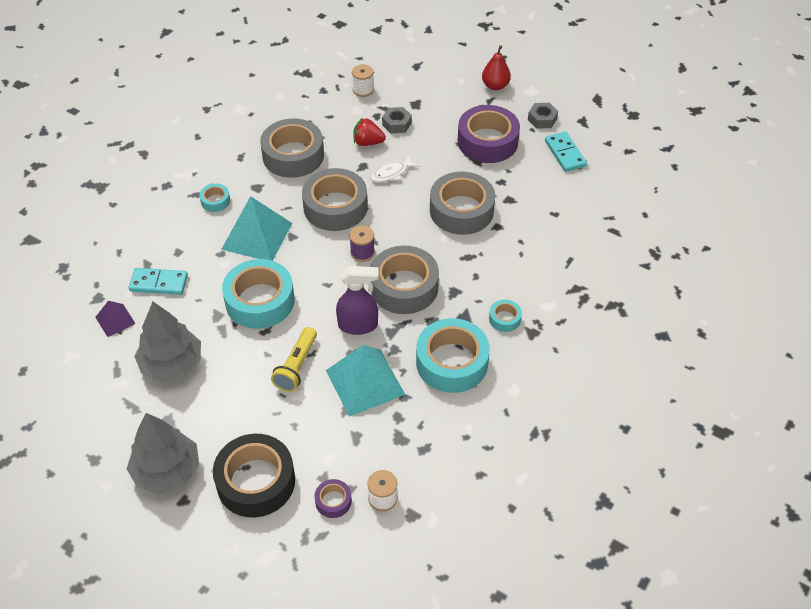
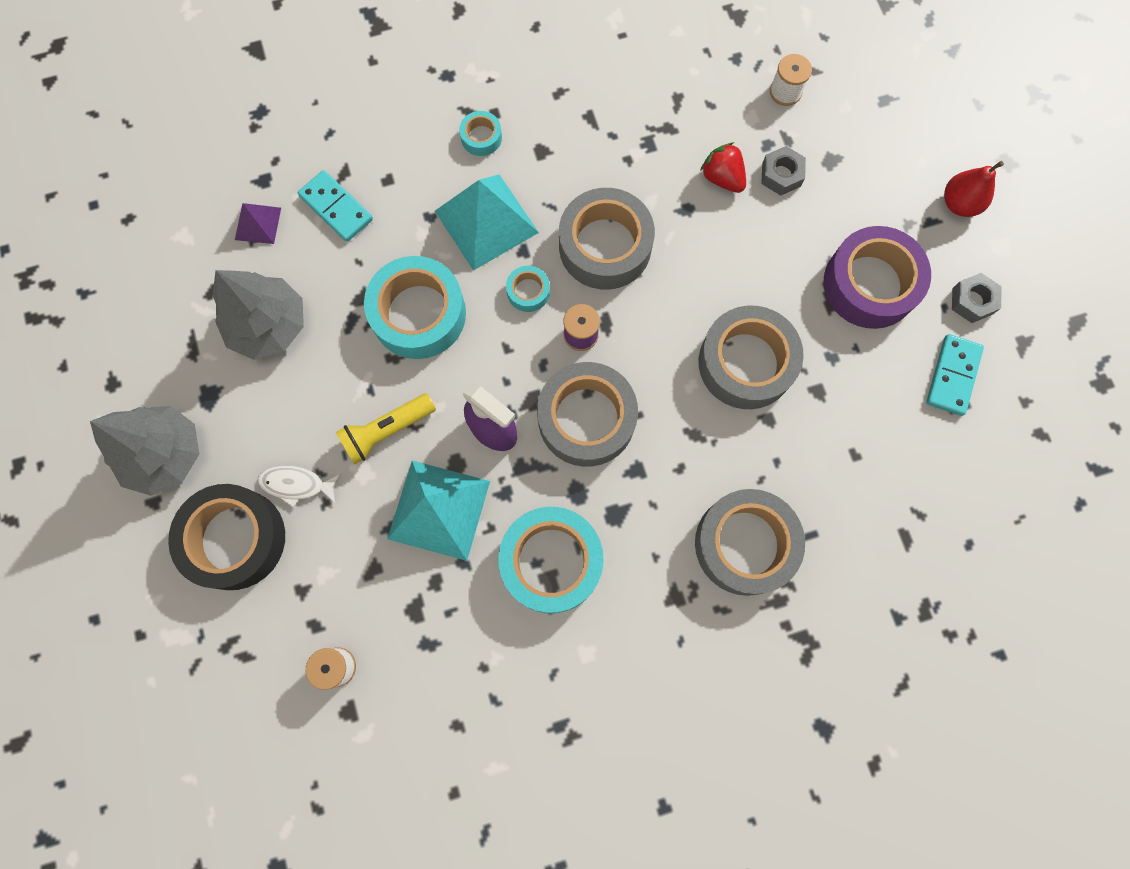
camera: 40 degrees right, 25 degrees up
grey tape [260,119,324,178] -> grey tape moved to [695,489,805,596]
purple tape [315,479,352,518] -> none
white fish [371,156,419,182] -> white fish moved to [258,466,341,508]
turquoise tape [489,300,522,332] -> turquoise tape moved to [506,266,550,312]

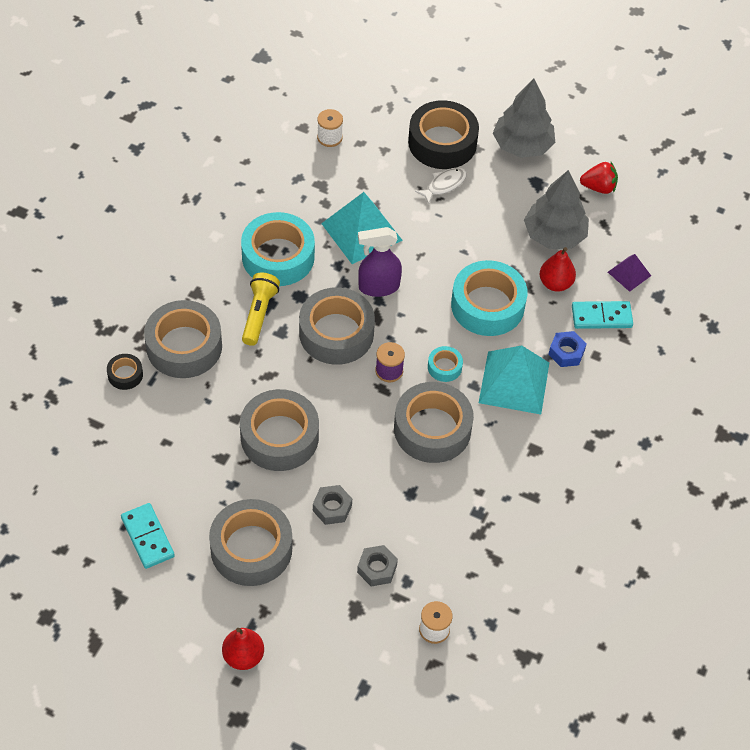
camera: 130 degrees right, 20 degrees down
yellow flashlight [336,393,436,465] -> yellow flashlight moved to [242,273,280,346]
turquoise tape [459,111,502,156] -> none
red strawberry [700,142,746,193] -> red strawberry moved to [580,162,618,194]
purple tape [824,226,931,329] -> grey tape [209,499,292,586]
grey nut [952,273,1002,323] -> grey nut moved to [313,485,352,525]
none -> black tape [107,354,143,390]
none -> red pear [540,247,576,292]
none -> blue nut [548,331,587,367]

